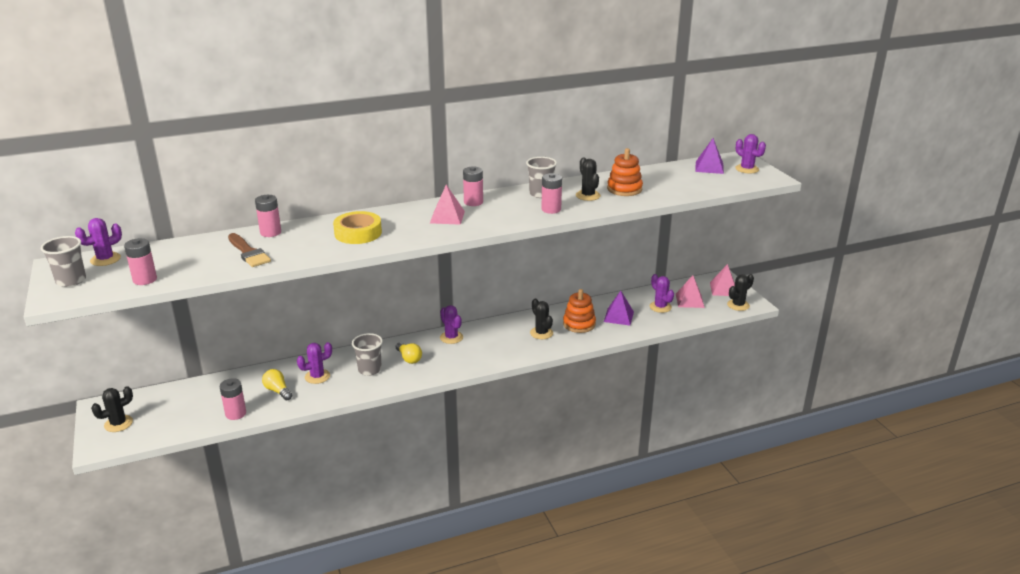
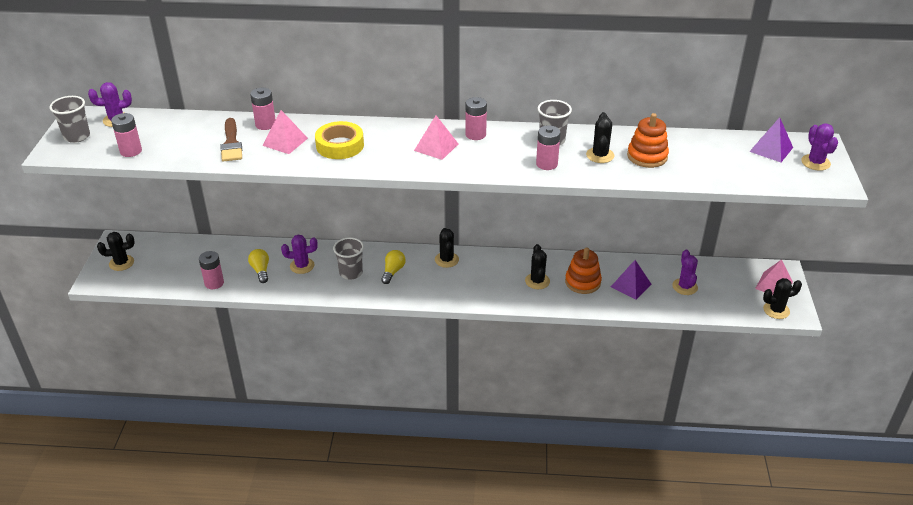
camera: 25 degrees right, 10 degrees up
yellow light bulb [396,342,422,364] -> yellow light bulb turned 150 degrees counterclockwise [381,250,406,284]
purple cactus [440,305,463,344] -> black cactus [435,228,459,268]
pink pyramid [676,275,705,308] -> pink pyramid moved to [262,110,308,154]

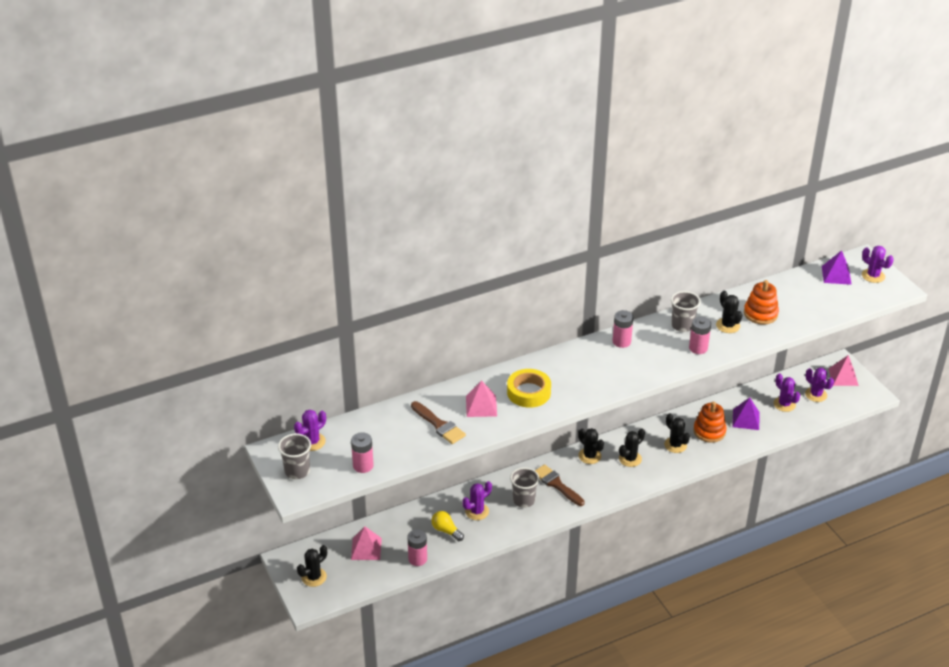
camera: 30 degrees left, 0 degrees up
pink battery [250,88,276,130] -> none
yellow light bulb [381,250,406,284] -> brown brush [535,464,585,506]
pink pyramid [414,115,458,160] -> pink pyramid moved to [351,526,382,560]
black cactus [763,278,802,319] -> black cactus moved to [619,428,645,467]
none -> purple cactus [805,367,834,402]

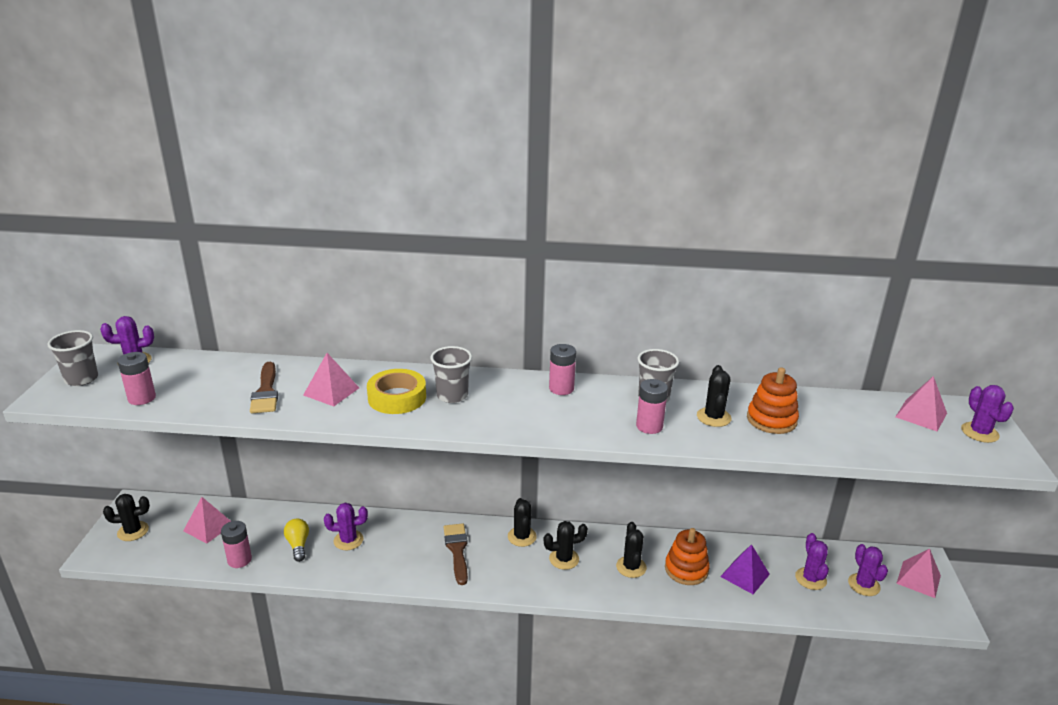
camera: 30 degrees right, 10 degrees down
grey cup [510,467,539,508] -> grey cup moved to [431,346,472,403]
purple pyramid [822,250,852,285] -> pink pyramid [895,376,947,431]

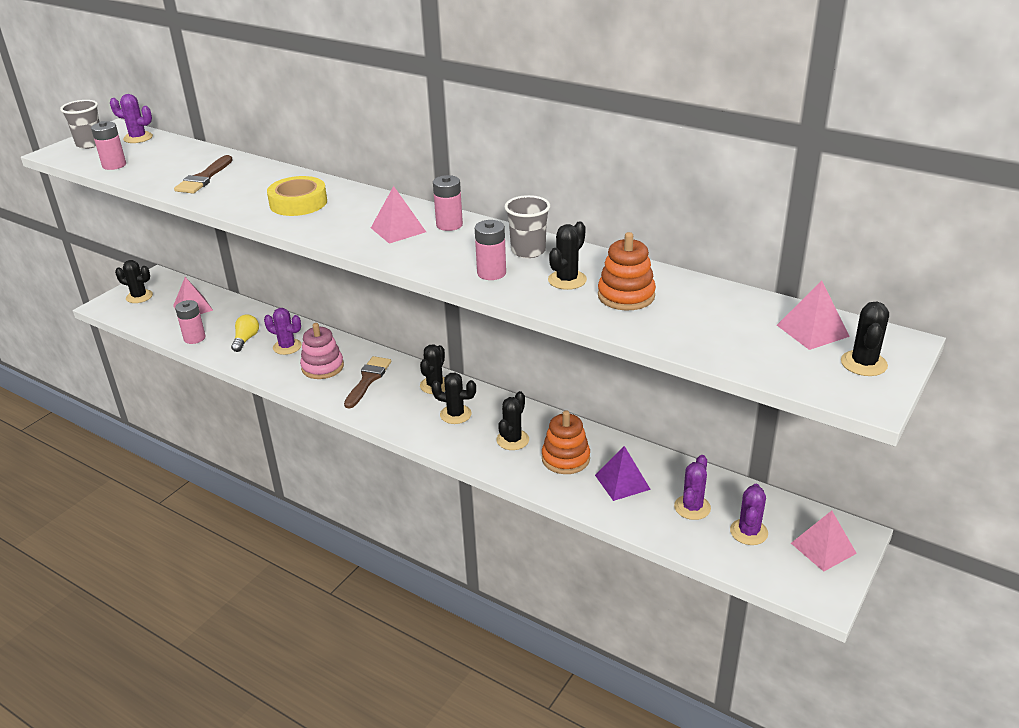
camera: 30 degrees right, 5 degrees up
pink pyramid [303,353,359,406] -> pink pyramid moved to [371,186,426,244]
grey cup [431,346,472,403] -> none
purple cactus [961,385,1014,443] -> black cactus [841,302,889,376]
none -> pink stacking toy [300,323,344,379]

